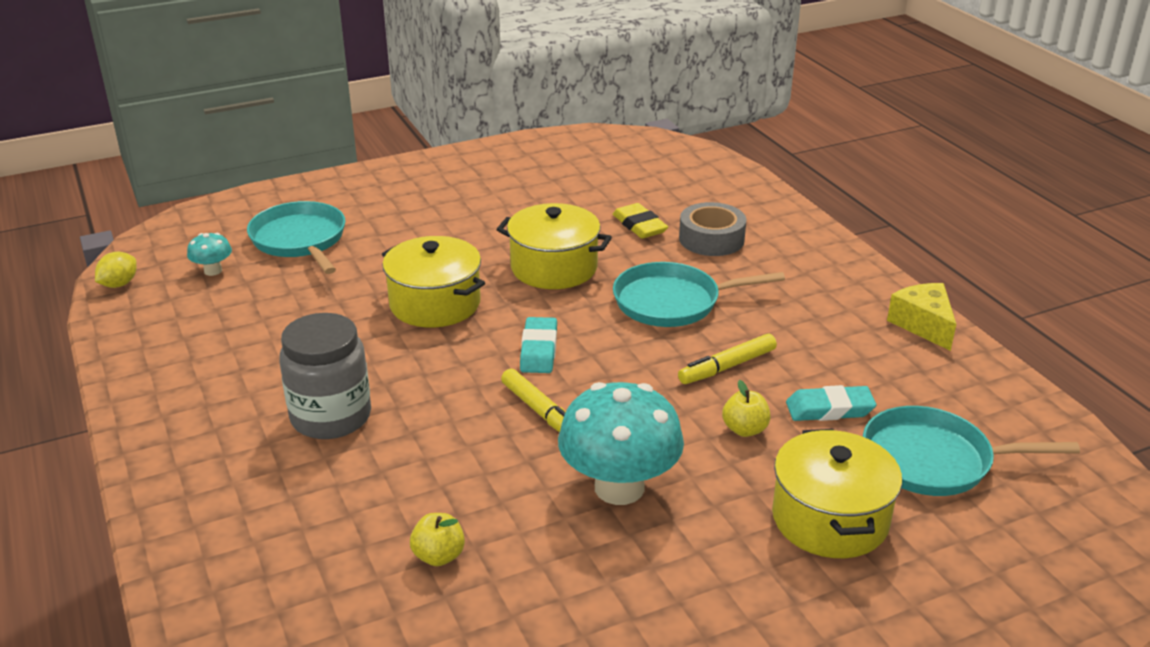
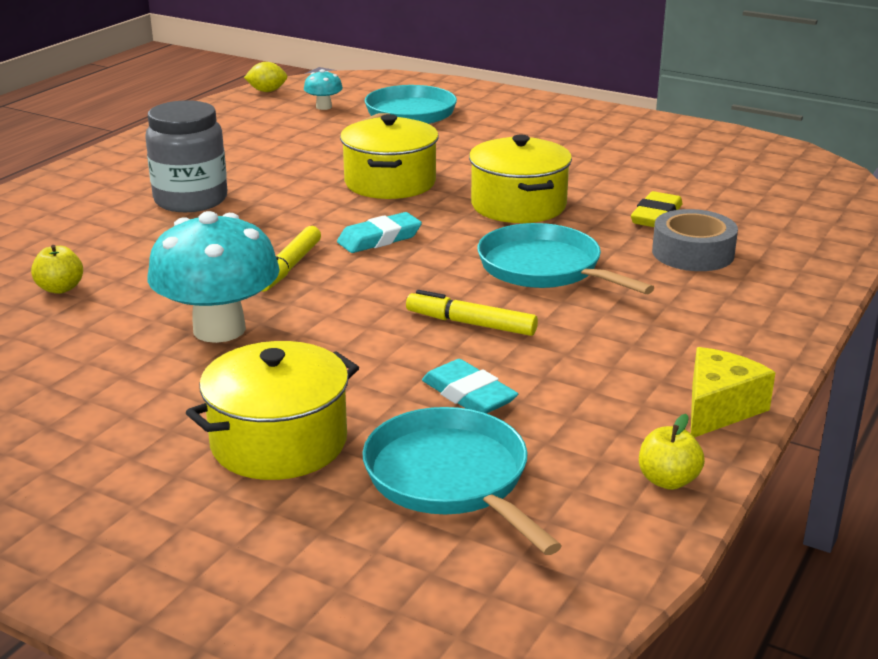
camera: 55 degrees right, 5 degrees down
yellow apple [722,380,771,437] -> yellow apple moved to [639,414,705,490]

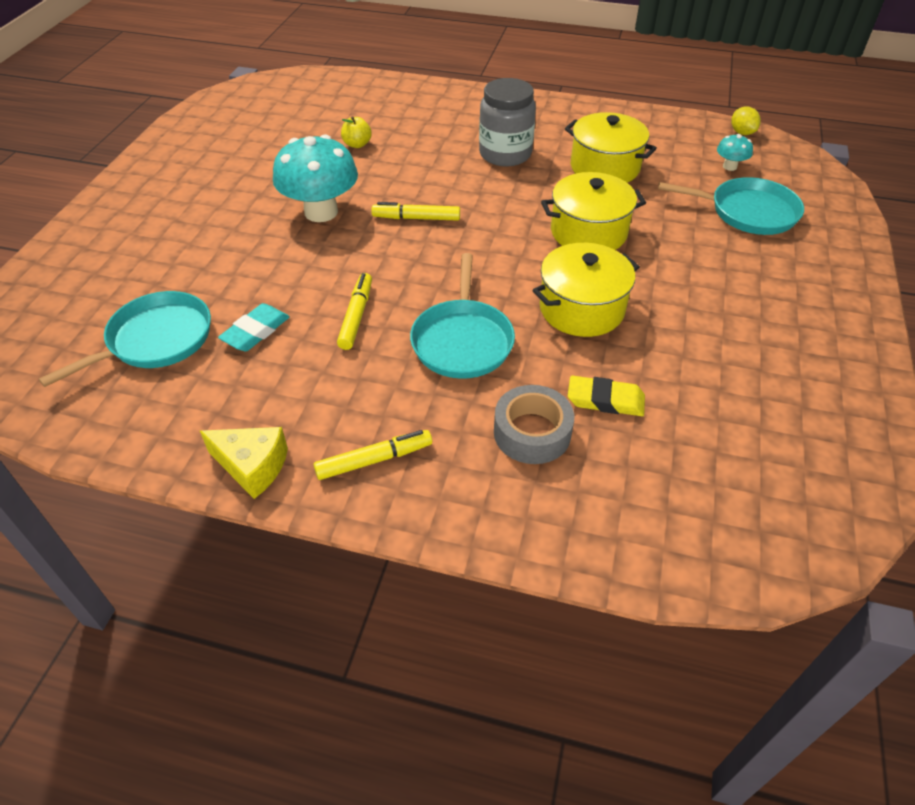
camera: 75 degrees right, 20 degrees up
yellow pot [186,341,359,480] -> yellow pot moved to [565,112,657,183]
turquoise eraser [337,212,422,253] -> none
turquoise pan [477,223,654,294] -> turquoise pan turned 150 degrees clockwise [410,253,515,379]
yellow apple [639,414,705,490] -> none
none -> yellow marker [314,430,432,480]

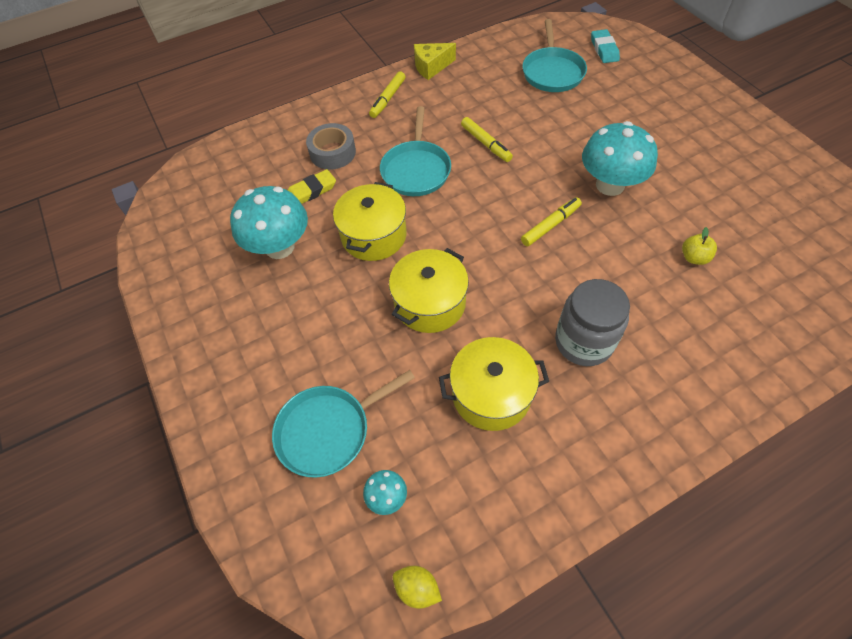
camera: 140 degrees right, 10 degrees up
turquoise eraser [218,303,290,351] -> turquoise eraser moved to [591,29,620,63]
turquoise pan [410,253,515,379] -> turquoise pan turned 135 degrees counterclockwise [380,106,451,196]
none -> turquoise mushroom [230,186,308,259]

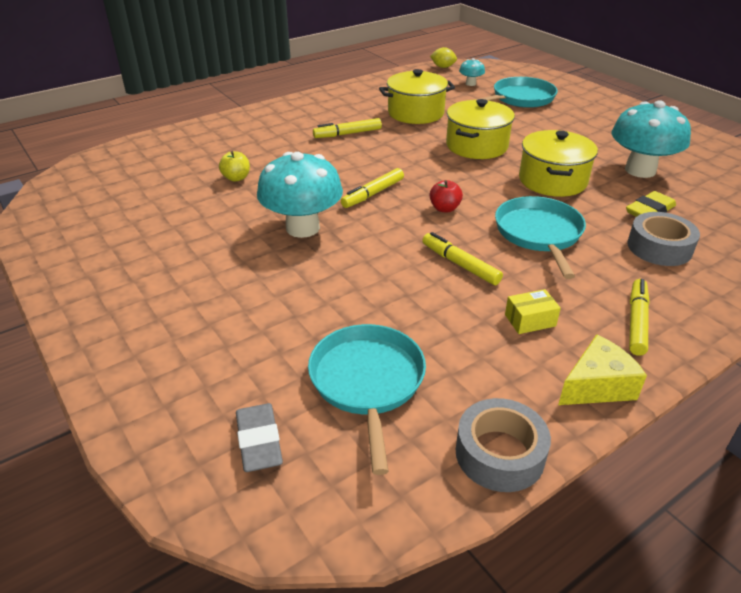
camera: 170 degrees right, 20 degrees down
grey jar [555,279,630,366] -> yellow marker [313,118,382,138]
turquoise eraser [591,29,620,63] -> grey eraser [236,403,283,472]
none -> red apple [430,180,463,212]
none -> grey tape [456,398,551,492]
none -> yellow box [505,289,561,334]

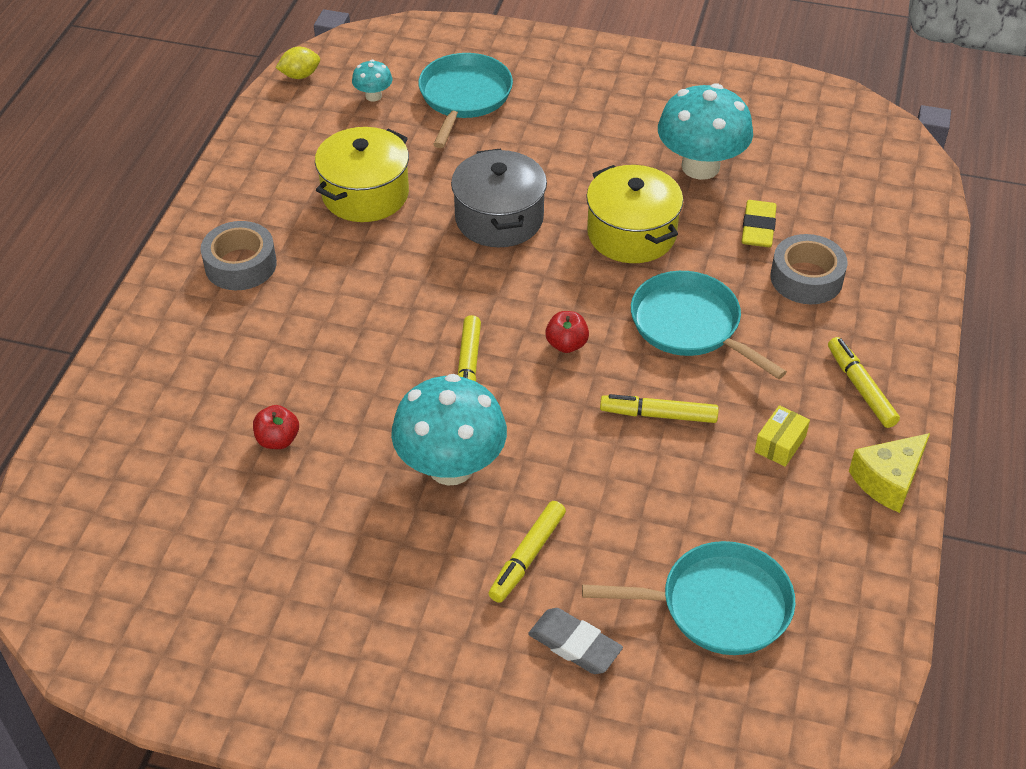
camera: 40 degrees left, 10 degrees up
yellow apple [219,151,250,182] -> red apple [253,405,299,449]
grey eraser [236,403,283,472] -> grey eraser moved to [528,608,623,674]
turquoise pan [308,324,426,475] -> turquoise pan turned 135 degrees clockwise [582,541,796,655]
yellow marker [313,118,382,138] -> yellow marker moved to [488,501,566,603]
yellow pot [446,99,515,159] -> grey pot [451,148,547,247]
grey tape [456,398,551,492] -> grey tape moved to [201,221,277,290]
yellow cheese [558,334,647,405] -> yellow cheese turned 150 degrees counterclockwise [849,433,930,513]

